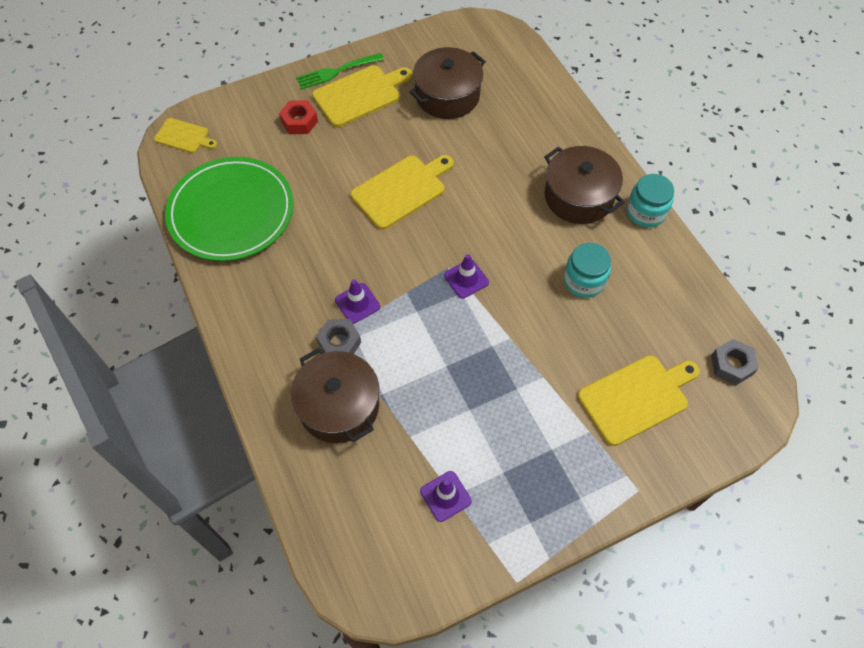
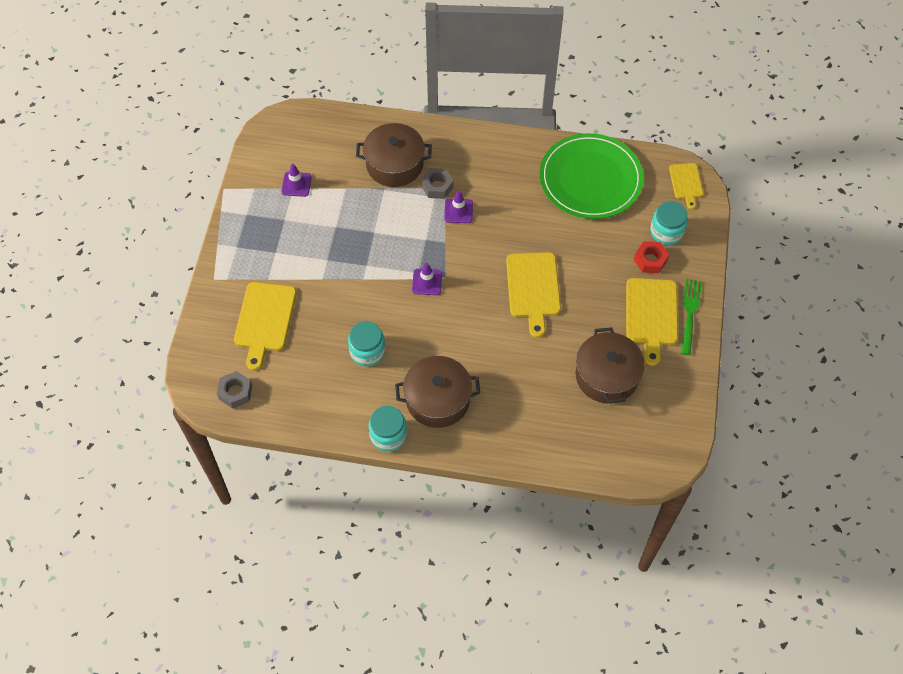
camera: 125 degrees right, 0 degrees up
yellow cutting board [154,118,217,153] -> yellow cutting board turned 60 degrees counterclockwise [669,163,703,209]
none -> turquoise jar [650,201,688,245]

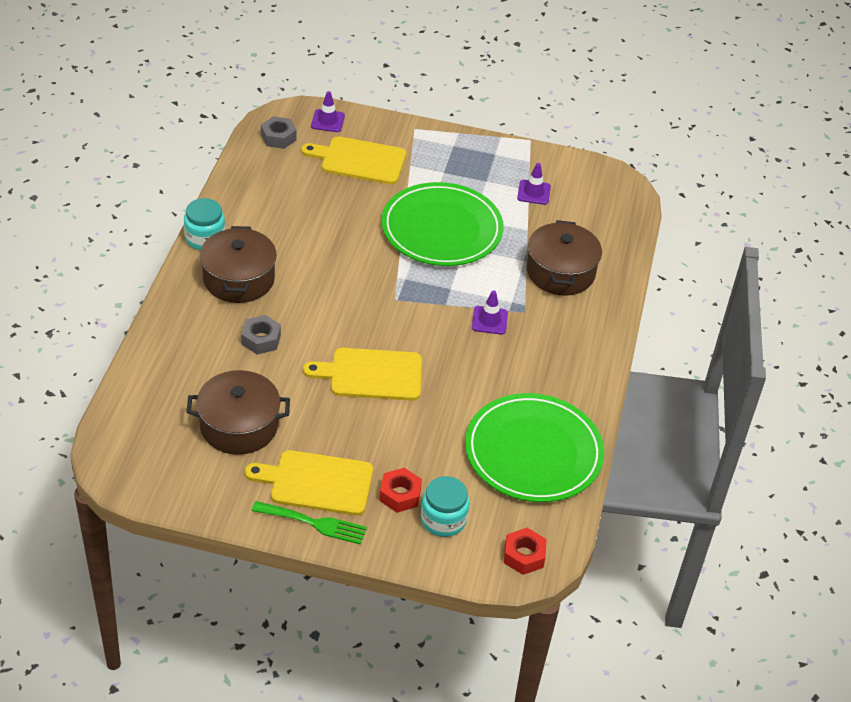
camera: 90 degrees right, 15 degrees down
turquoise jar [348,321,386,366] -> none
purple traffic cone [412,263,442,295] -> purple traffic cone moved to [311,91,345,132]
grey nut [421,168,454,199] -> grey nut moved to [241,315,281,355]
yellow cutting board [669,163,703,209] -> red nut [504,528,547,575]
none -> green plate [381,182,504,266]

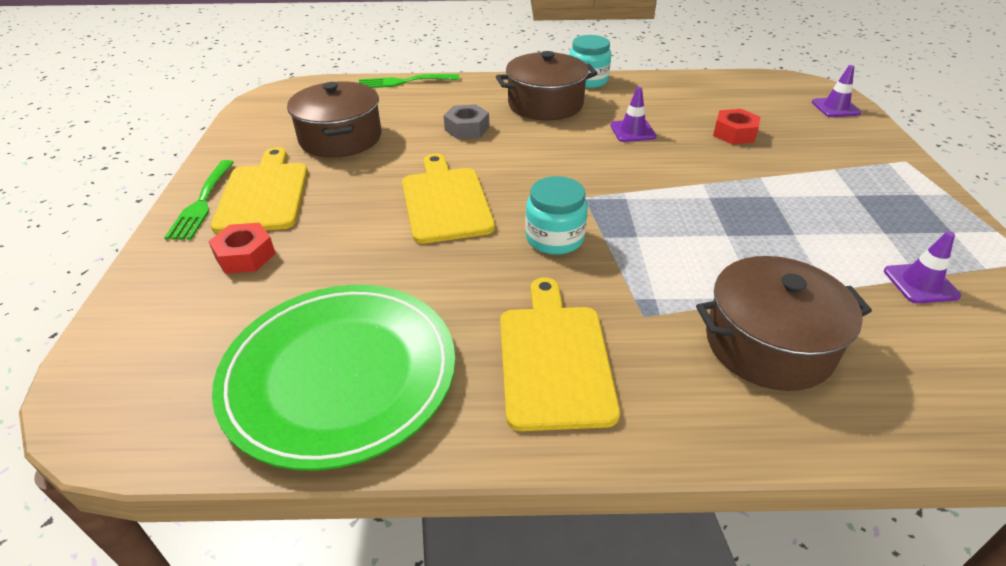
camera: 80 degrees right, 5 degrees down
grey nut [261,116,297,149] -> none
yellow cutting board [301,136,406,185] -> yellow cutting board moved to [500,277,620,431]
green plate [381,182,504,266] -> none
turquoise jar [421,476,469,537] -> turquoise jar moved to [525,176,588,255]
purple traffic cone [472,290,508,335] -> purple traffic cone moved to [610,87,657,142]
red nut [504,528,547,575] -> red nut moved to [713,109,760,145]
none -> green fork [359,74,459,88]

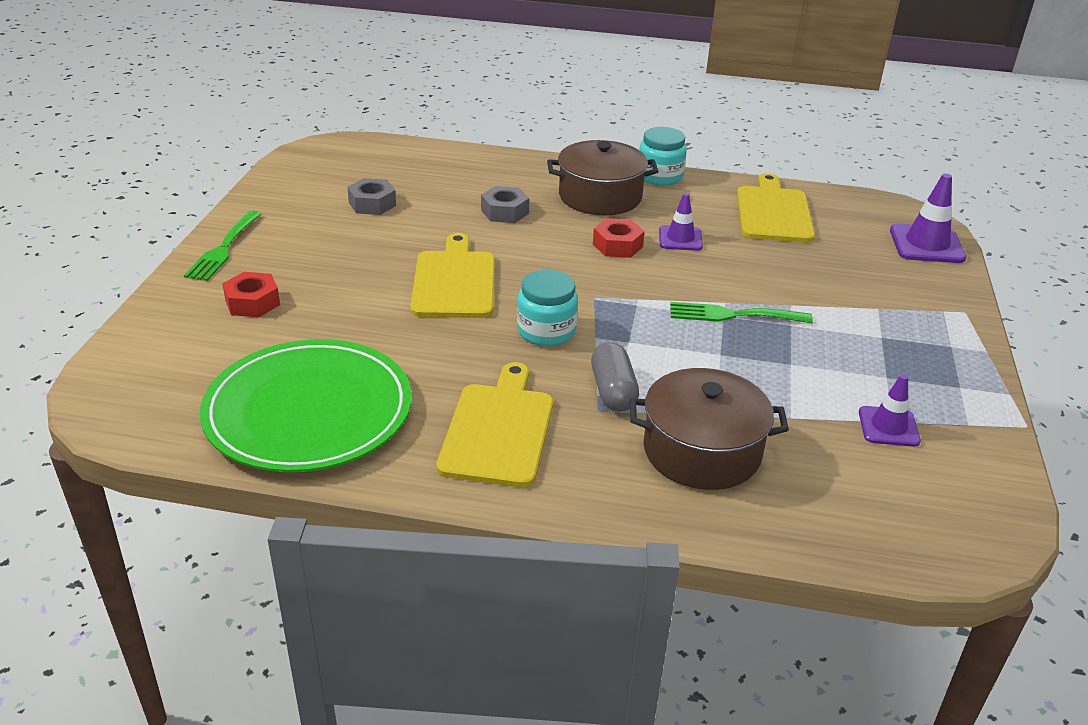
camera: 10 degrees right, 5 degrees down
yellow cutting board [211,147,308,234] -> yellow cutting board moved to [737,173,815,243]
brown pot [287,81,381,158] -> grey nut [347,178,396,215]
green fork [359,74,459,88] -> green fork moved to [670,302,813,323]
red nut [713,109,760,145] -> red nut moved to [593,218,645,258]
purple traffic cone [811,65,862,117] -> purple traffic cone [890,174,966,263], size x1.54
none -> grey capsule [591,342,639,412]

